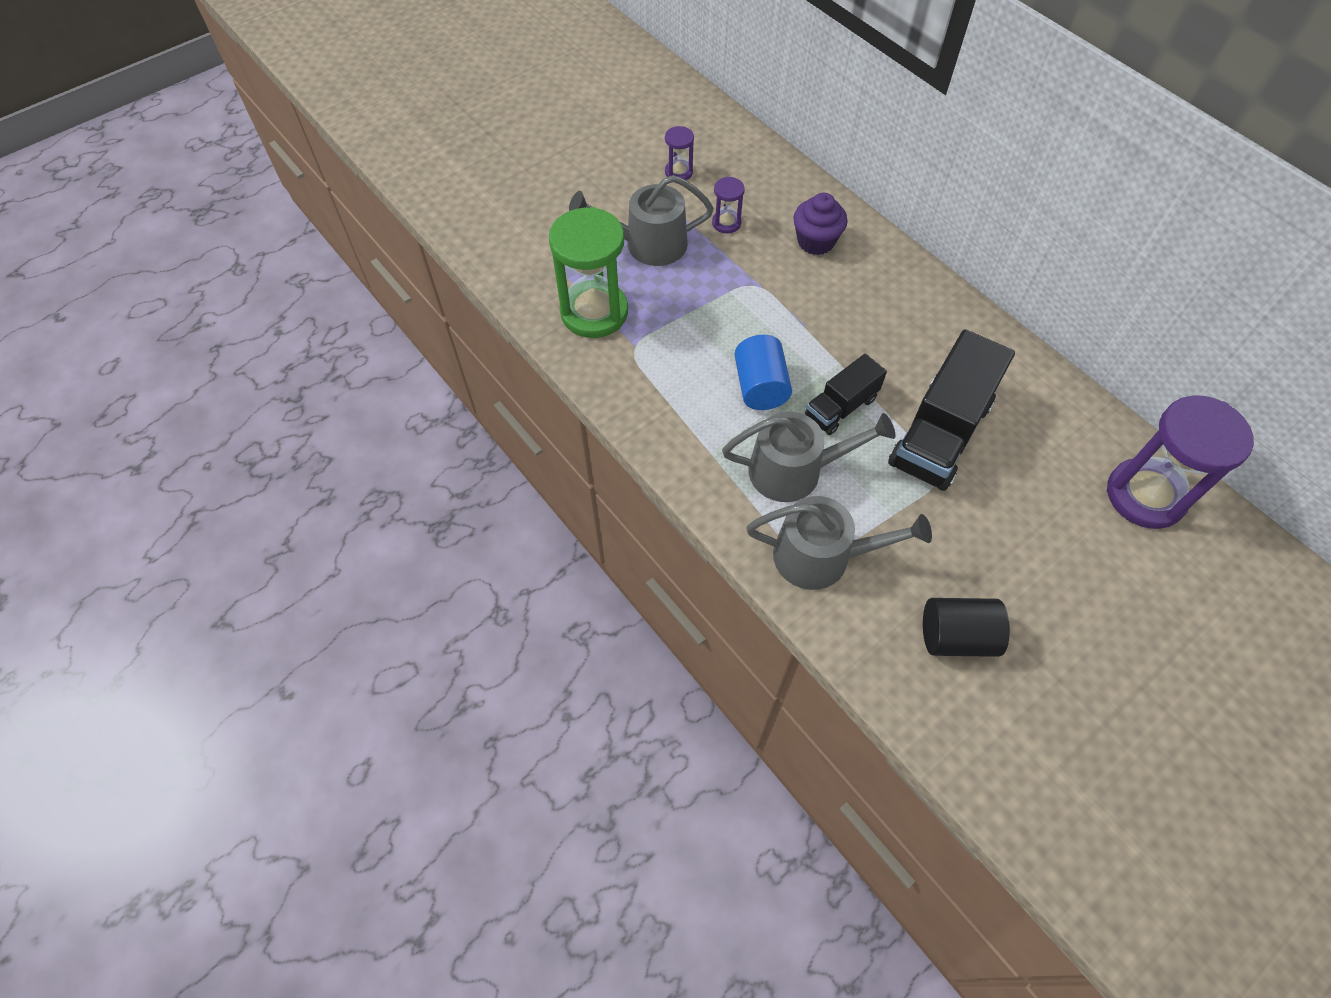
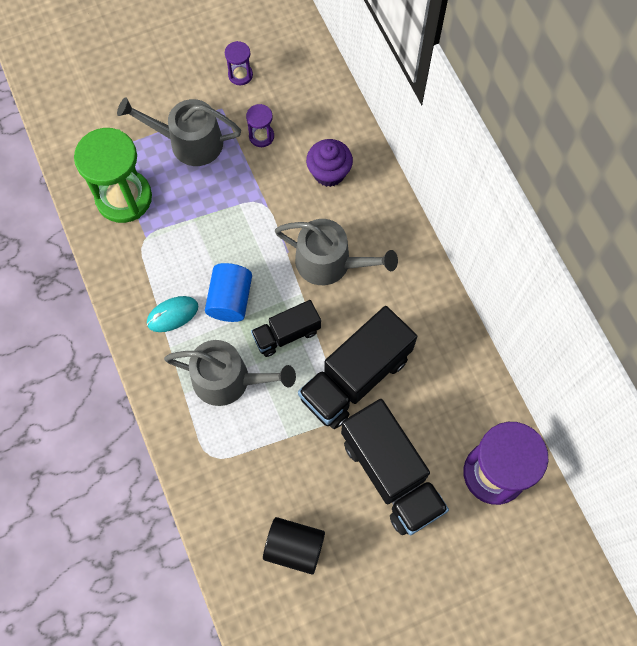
camera: 15 degrees right, 10 degrees up
grey watering can [746,496,932,590] -> grey watering can moved to [275,219,398,285]
none -> turquoise mouse [147,296,198,332]
none -> black truck [341,399,449,536]

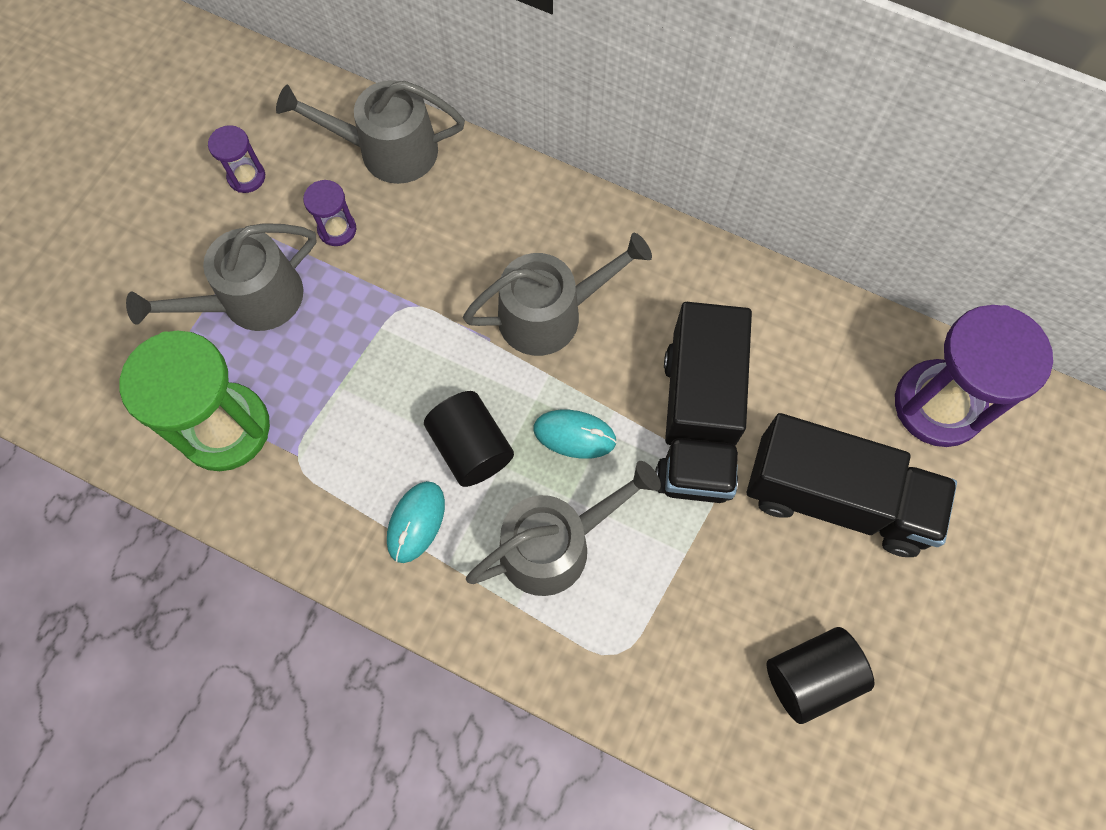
camera: 40 degrees left, 0 degrees up
blue cylinder [205,263,252,322] -> black cylinder [424,391,514,487]
black truck [251,300,321,357] -> turquoise mouse [534,410,617,459]
purple cupcake [306,139,353,187] -> none
none -> grey watering can [276,80,465,184]

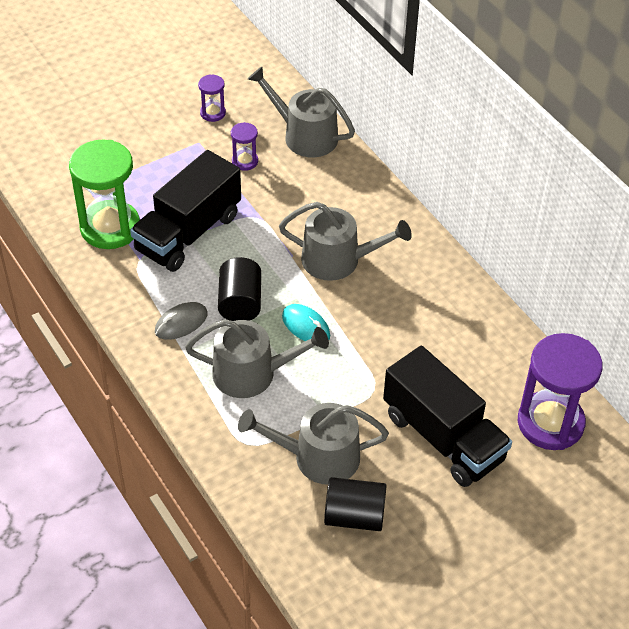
camera: 30 degrees right, 20 degrees down
grey watering can [126,223,317,331] -> grey watering can moved to [238,403,389,485]
turquoise mouse [387,481,445,563] -> grey mouse [155,302,208,340]
black truck [655,302,752,503] -> black truck moved to [130,150,241,272]

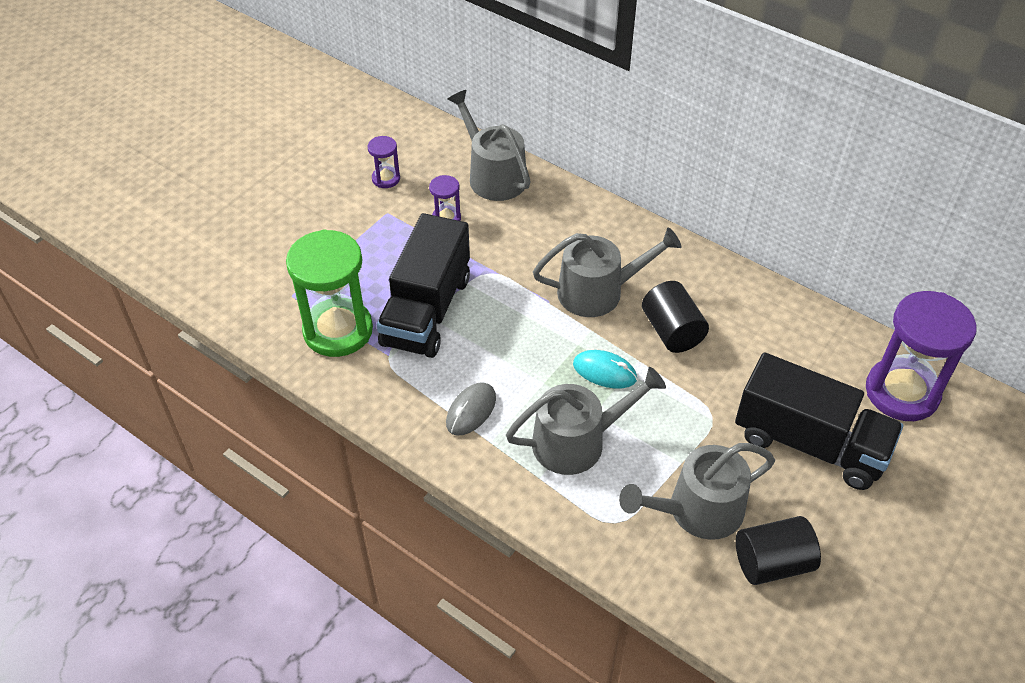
camera: 20 degrees left, 0 degrees up
black cylinder [218,257,261,321] -> black cylinder moved to [642,281,709,353]
grey watering can [248,67,355,157] -> grey watering can turned 45 degrees clockwise [447,90,531,201]

